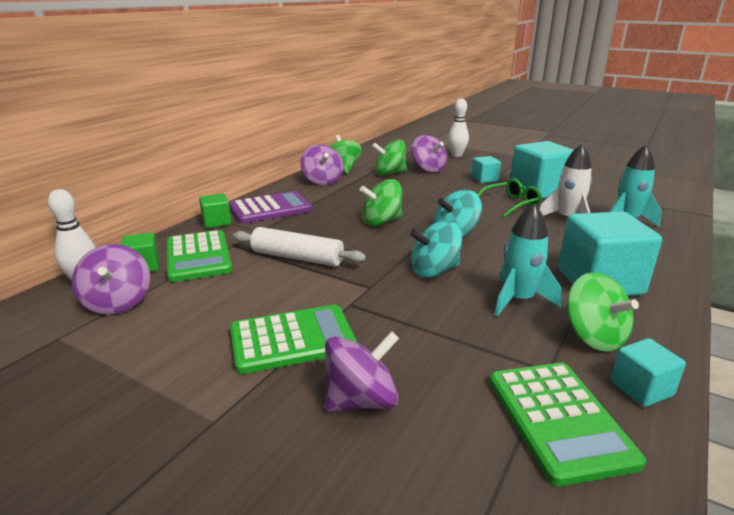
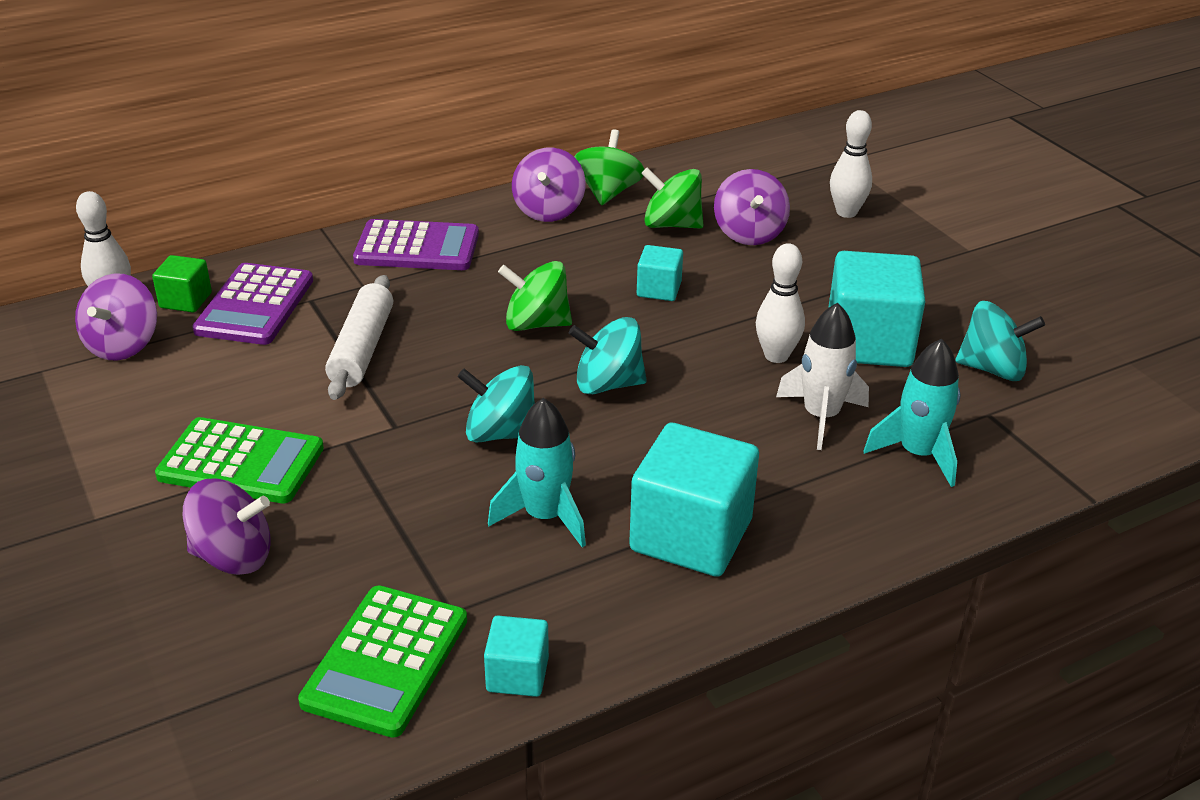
camera: 30 degrees right, 10 degrees up
green calculator [167,230,232,282] -> purple calculator [192,263,313,345]
green cube [199,194,232,228] -> none
white rolling pin [233,227,366,267] -> white rolling pin turned 45 degrees clockwise [325,275,393,400]
turquoise cube [471,156,501,183] -> turquoise cube moved to [637,245,683,301]
green glasses [477,178,542,217] -> white bowling pin [756,243,805,363]
green spinning top [567,272,639,352] -> none
none -> turquoise spinning top [955,301,1045,381]

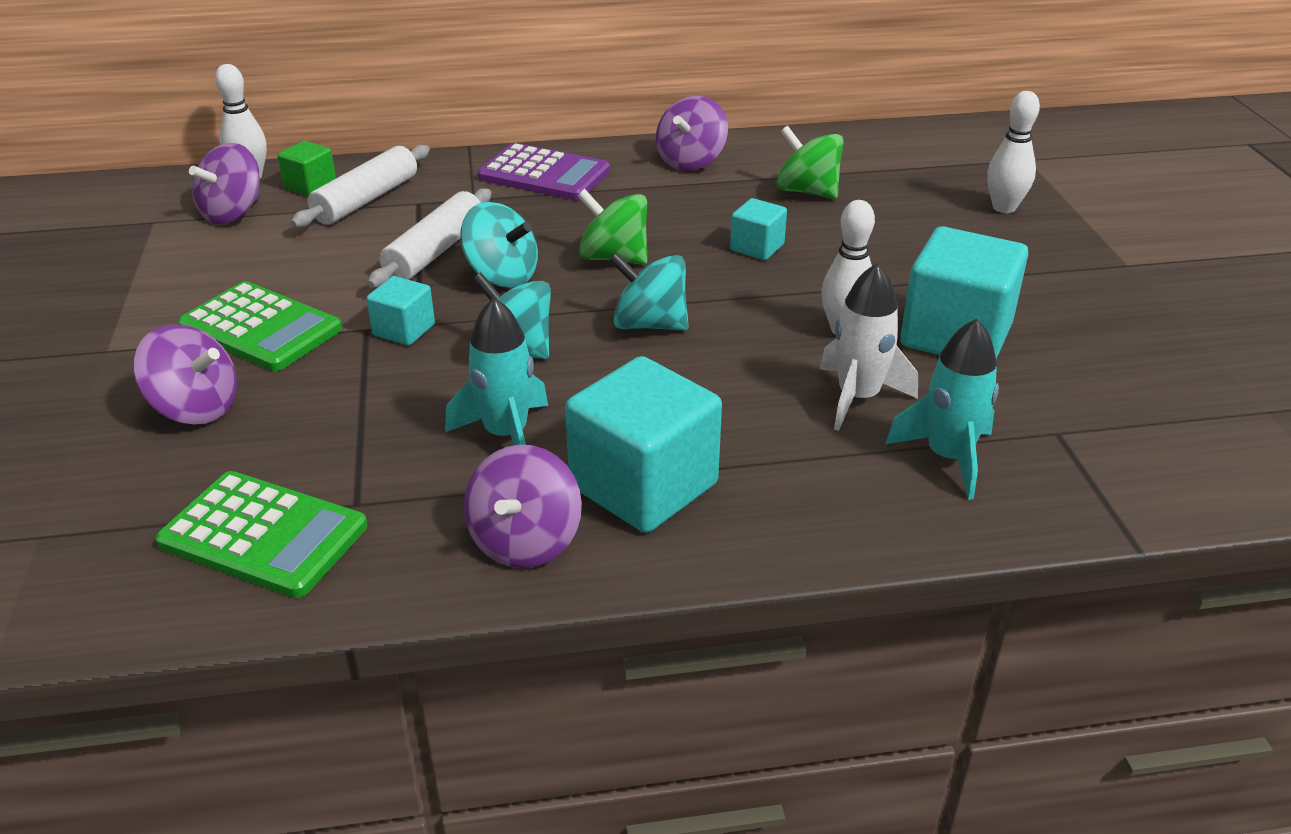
camera: 20 degrees right, 0 degrees up
purple calculator [192,263,313,345] -> white rolling pin [291,145,430,228]
green calculator [298,585,467,738] -> green calculator turned 105 degrees counterclockwise [155,471,367,598]
turquoise cube [484,616,549,697] -> turquoise cube moved to [366,276,435,345]
green spinning top [574,129,645,205] -> none
purple spinning top [714,169,790,245] -> purple spinning top moved to [464,445,582,568]
turquoise spinning top [955,301,1045,381] -> turquoise spinning top moved to [460,202,538,287]

